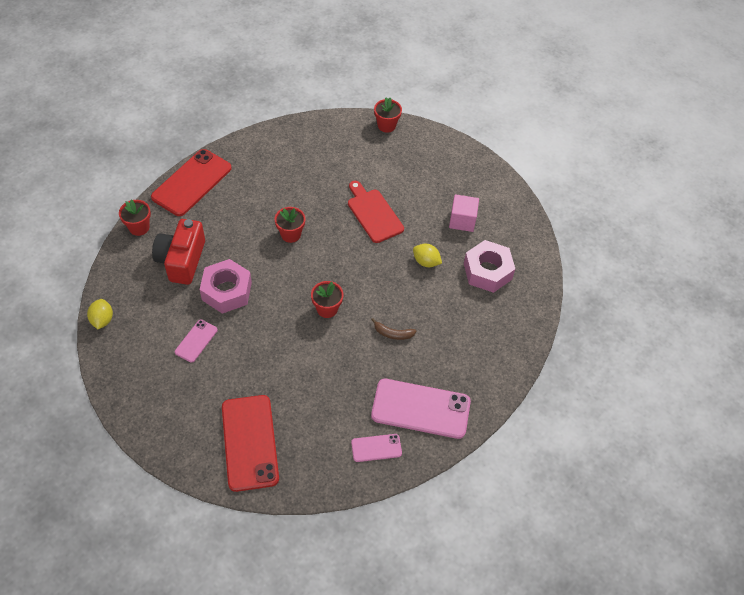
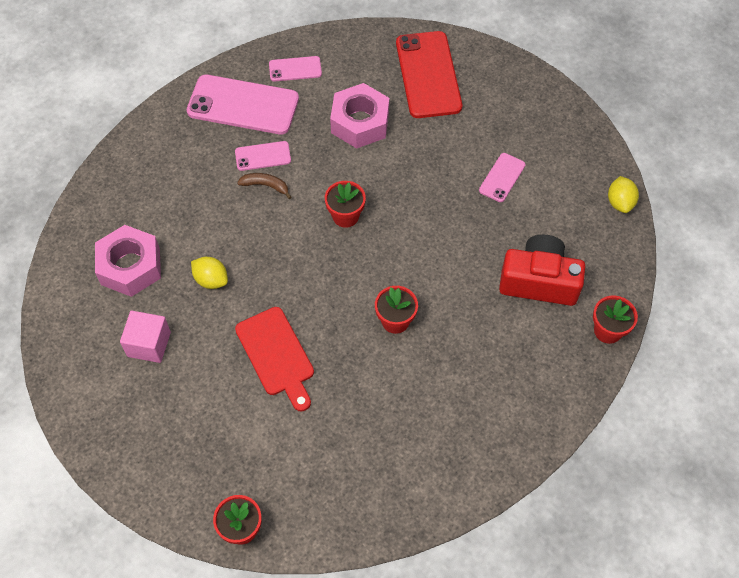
camera: 175 degrees left, 5 degrees up
red phone [151,149,232,216] -> none
red camera [152,219,205,285] -> red camera turned 90 degrees counterclockwise [499,234,585,306]
pink nut [199,259,252,314] -> pink nut moved to [330,83,389,149]
none -> pink phone [235,141,291,171]

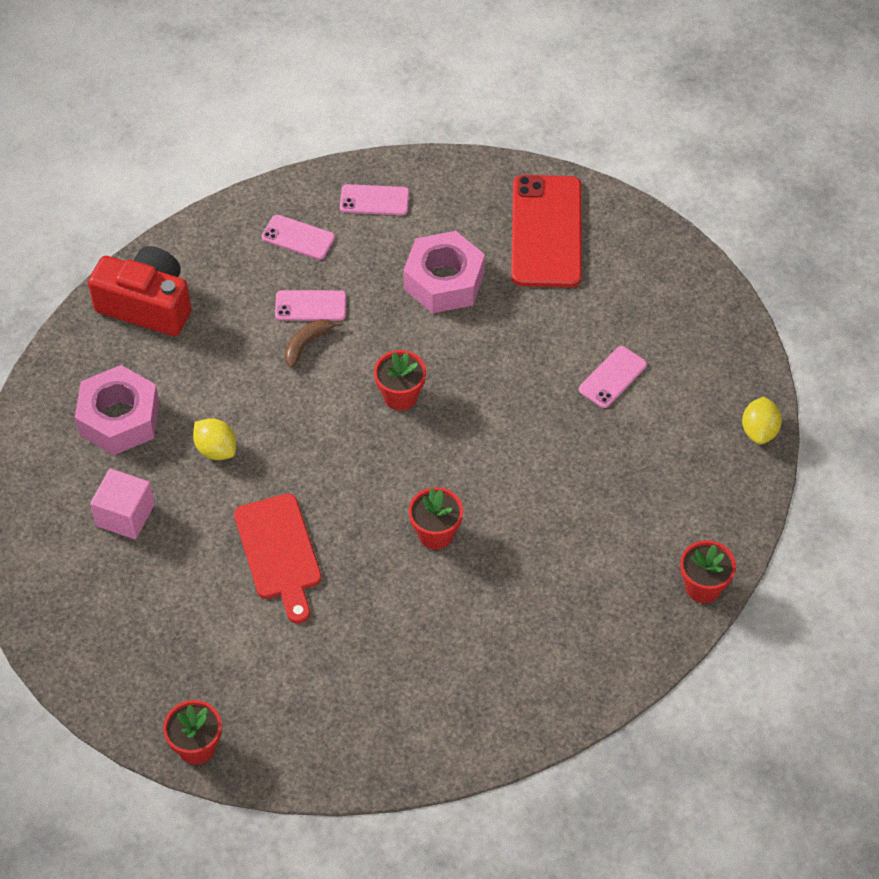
camera: 10 degrees right, 5 degrees down
pink phone [187,74,299,134] -> pink phone [262,214,335,260], size x0.50
brown banana [237,173,291,199] -> brown banana turned 75 degrees counterclockwise [285,319,342,368]
red camera [499,234,585,306] -> red camera moved to [88,246,191,336]

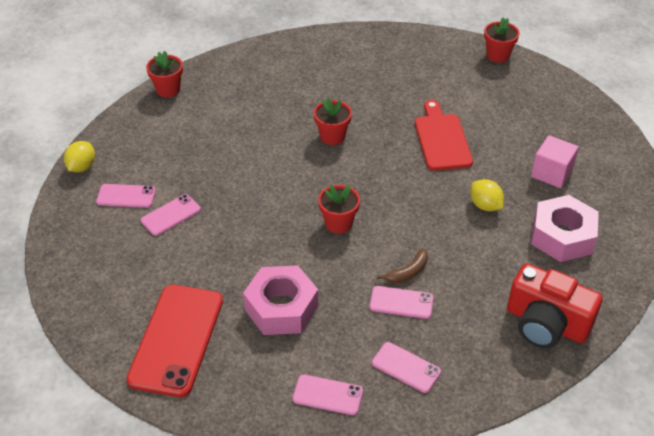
camera: 170 degrees left, 10 degrees down
none -> pink phone [96,184,156,208]

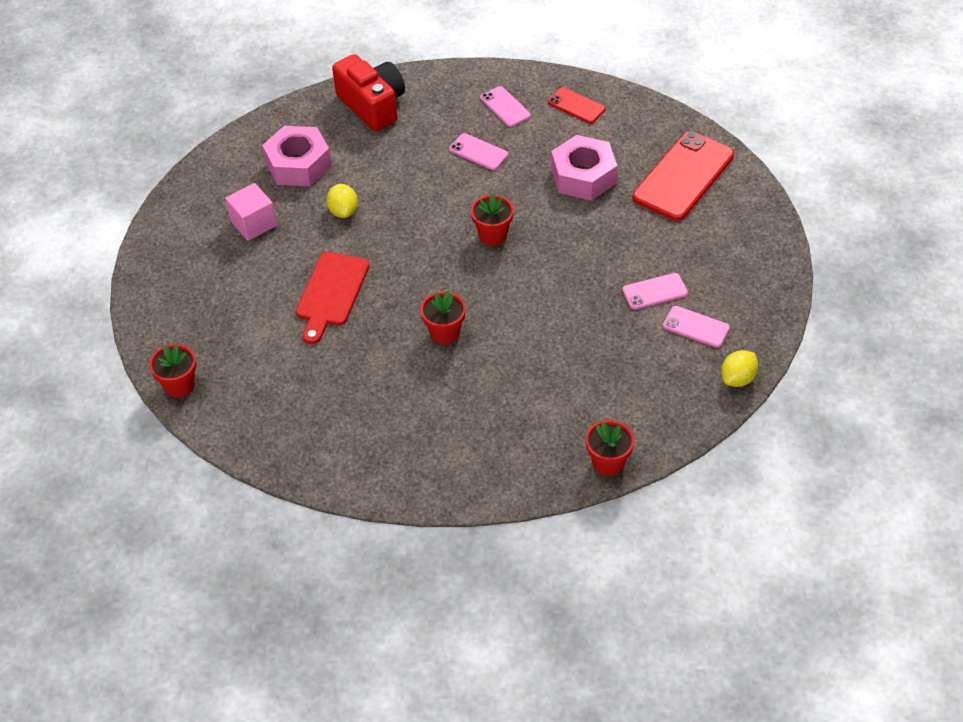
camera: 155 degrees left, 5 degrees up
pink phone [293,374,363,415] -> red phone [548,87,605,124]
brown banana [377,248,428,283] -> none

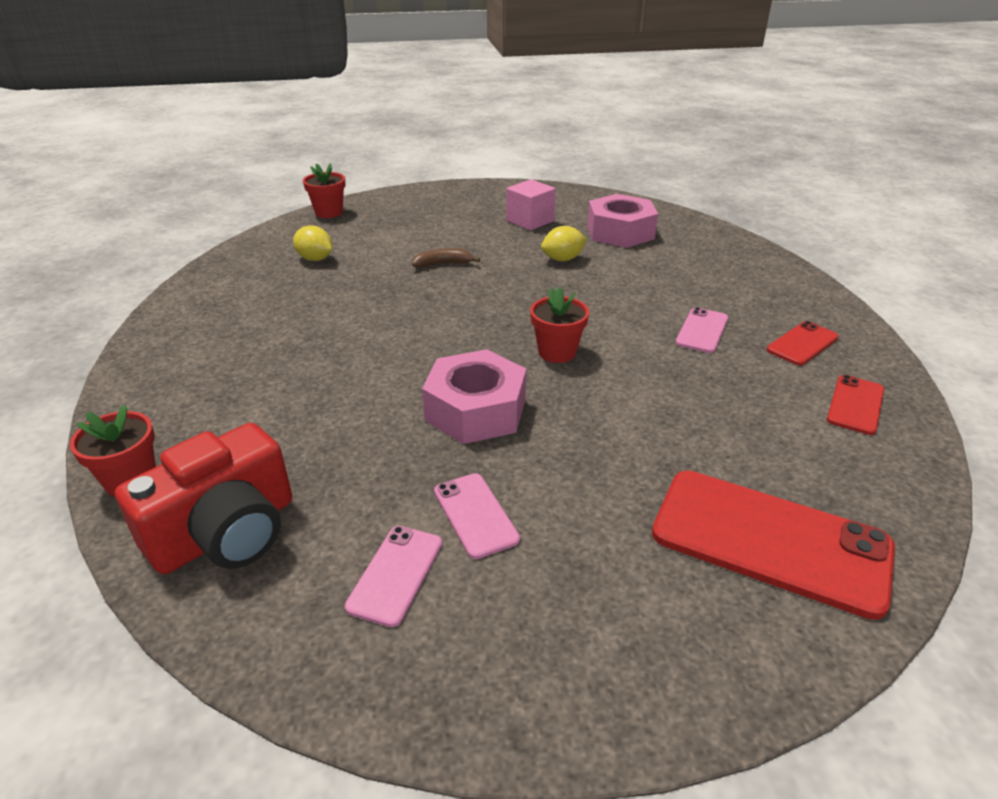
camera: 80 degrees right, 15 degrees down
red cutting board [296,252,369,344] -> brown banana [412,248,480,268]
red camera [332,54,405,131] -> red camera moved to [115,423,292,574]
red flower pot [421,290,466,344] -> none
pink phone [480,86,531,127] -> red phone [767,321,839,366]
pink nut [551,135,617,200] -> pink nut moved to [422,349,526,444]
yellow lemon [721,350,758,387] -> yellow lemon moved to [293,225,332,261]

